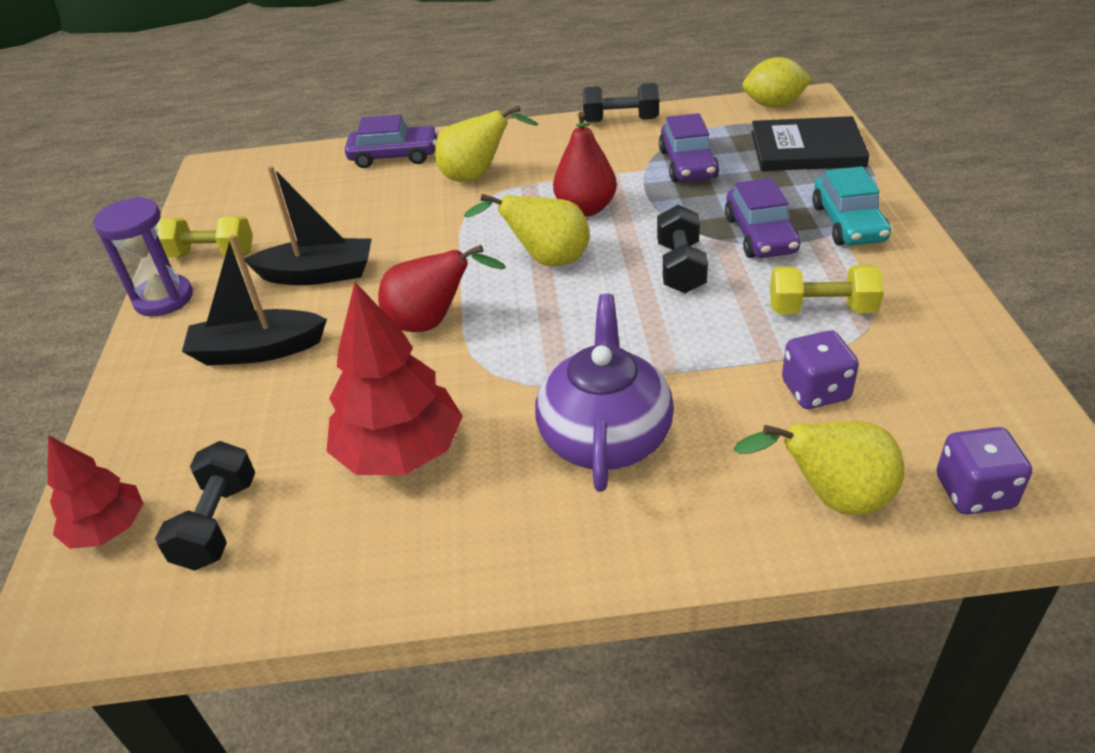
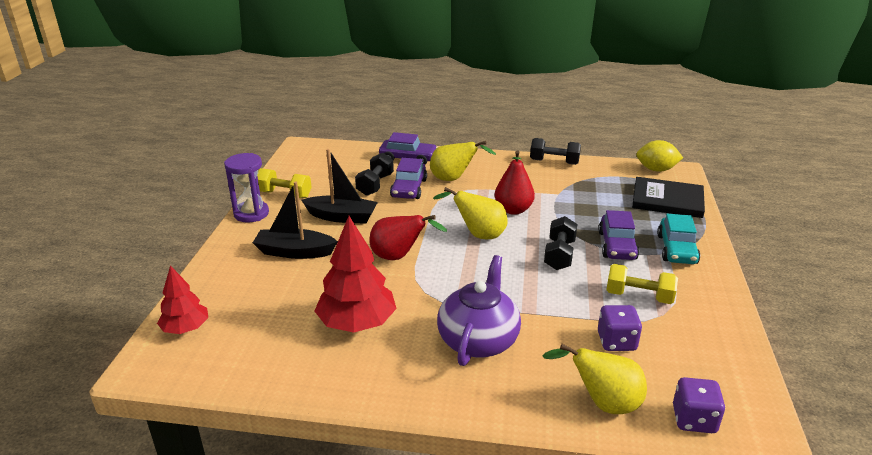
camera: 10 degrees right, 10 degrees down
black dumbbell [155,441,255,570] -> black dumbbell moved to [355,153,394,196]
purple car [659,113,719,182] -> purple car moved to [390,158,427,199]

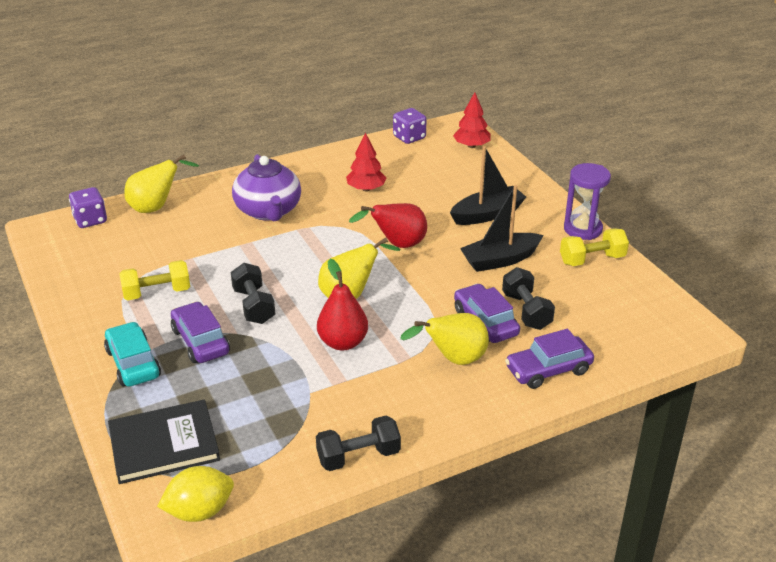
camera: 145 degrees right, 5 degrees up
red tree [315,216,397,333] -> red tree [346,133,386,191], size x0.61
purple dice [598,305,642,351] -> purple dice moved to [393,108,427,144]

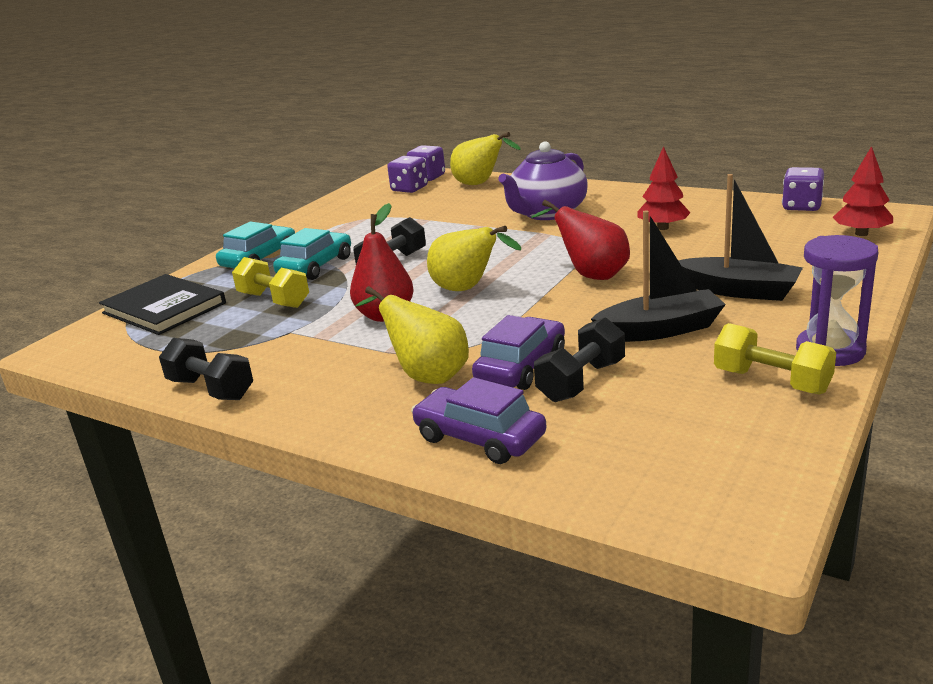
camera: 60 degrees right, 10 degrees down
yellow dumbbell [119,260,190,300] -> yellow dumbbell moved to [232,257,309,308]
yellow lemon [157,466,234,522] -> none
purple car [171,301,230,363] -> turquoise car [273,228,351,280]
black boat [460,185,543,272] -> black boat turned 135 degrees clockwise [591,210,726,342]
none -> purple dice [387,156,428,193]

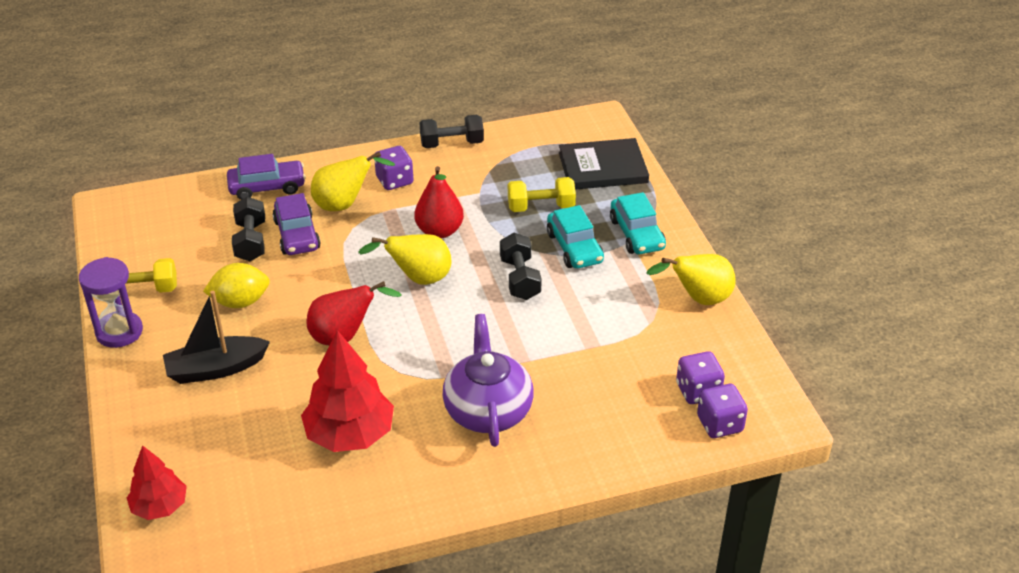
camera: 130 degrees right, 15 degrees up
yellow pear [450,132,521,185] -> yellow pear moved to [646,254,736,305]
black boat [591,210,726,342] -> yellow lemon [203,263,270,308]
red tree [637,146,691,230] -> red tree [301,330,394,452], size x1.65
purple dice [782,167,824,211] -> purple dice moved to [374,146,413,190]

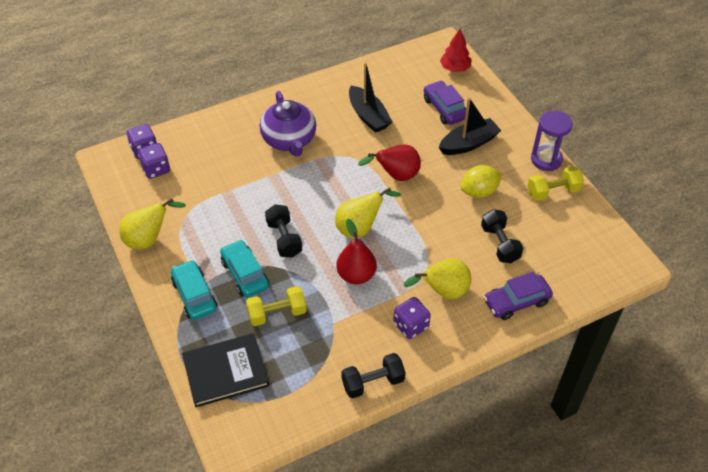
camera: 170 degrees right, 10 degrees up
purple car [272,193,321,255] -> purple car moved to [424,80,466,125]
red tree [301,330,394,452] -> black boat [349,62,393,133]

